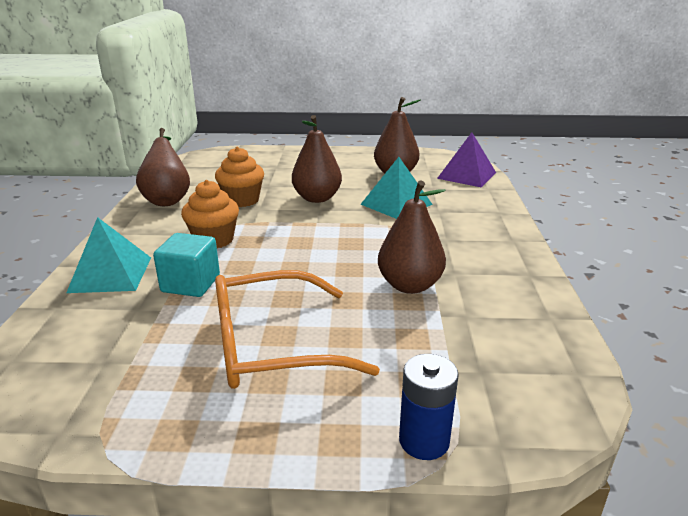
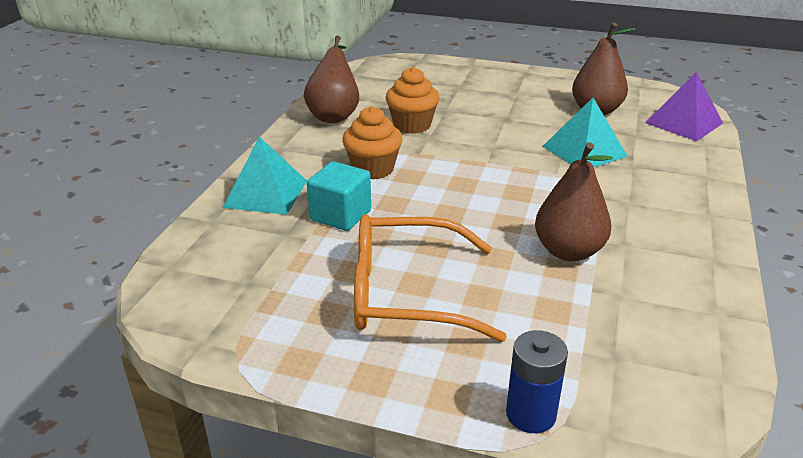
camera: 15 degrees right, 5 degrees up
brown pear [292,115,342,203] -> none

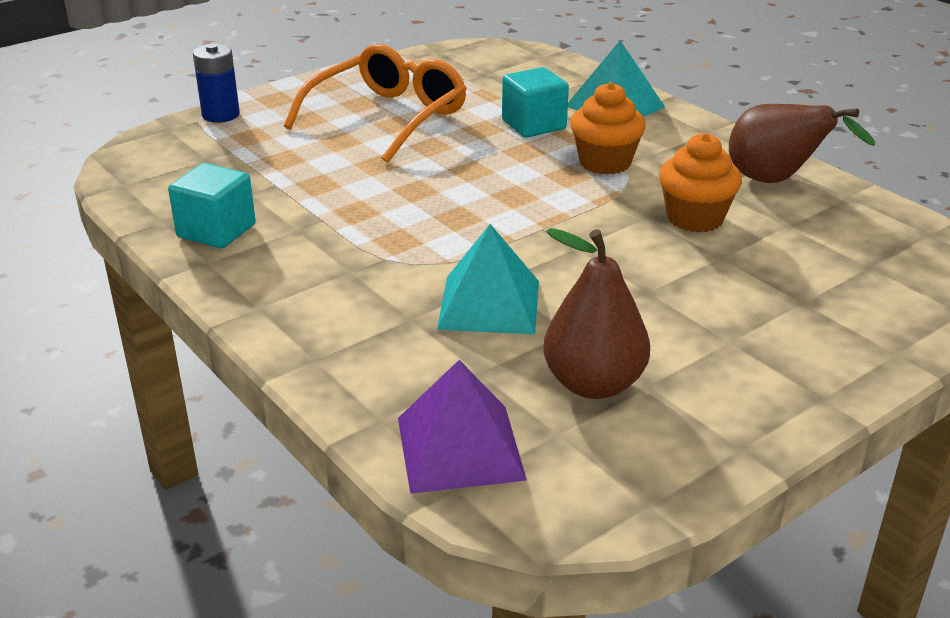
camera: 125 degrees right, 0 degrees up
brown pear [535,142,613,261] -> none
none -> turquoise cube [168,163,256,248]

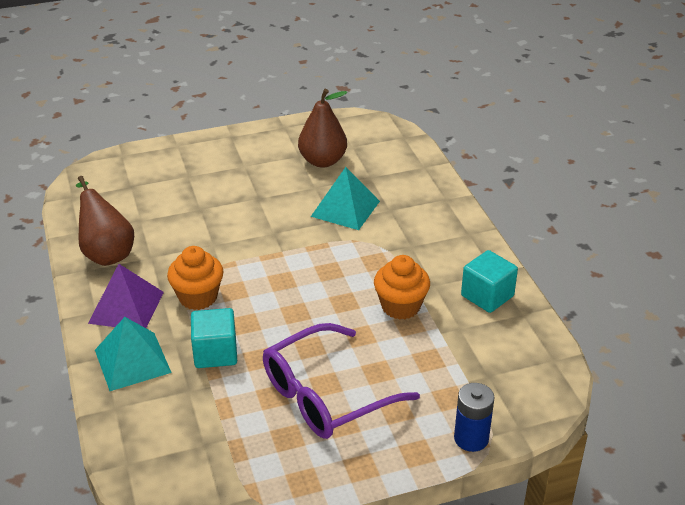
camera: 160 degrees left, 5 degrees up
orange glasses [284,44,467,163] -> purple glasses [263,323,420,439]
purple pyramid [398,360,527,494] -> purple pyramid moved to [88,264,164,328]
orange cupcake [659,133,742,233] -> orange cupcake moved to [374,255,430,319]

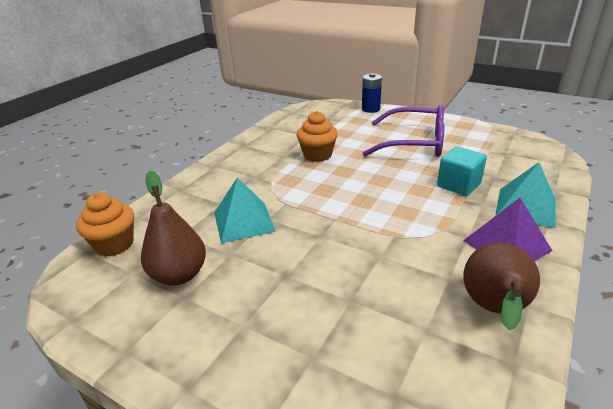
camera: 130 degrees left, 5 degrees down
orange cupcake [167,246,224,310] -> orange cupcake moved to [76,192,134,257]
turquoise cube [461,250,518,313] -> none

